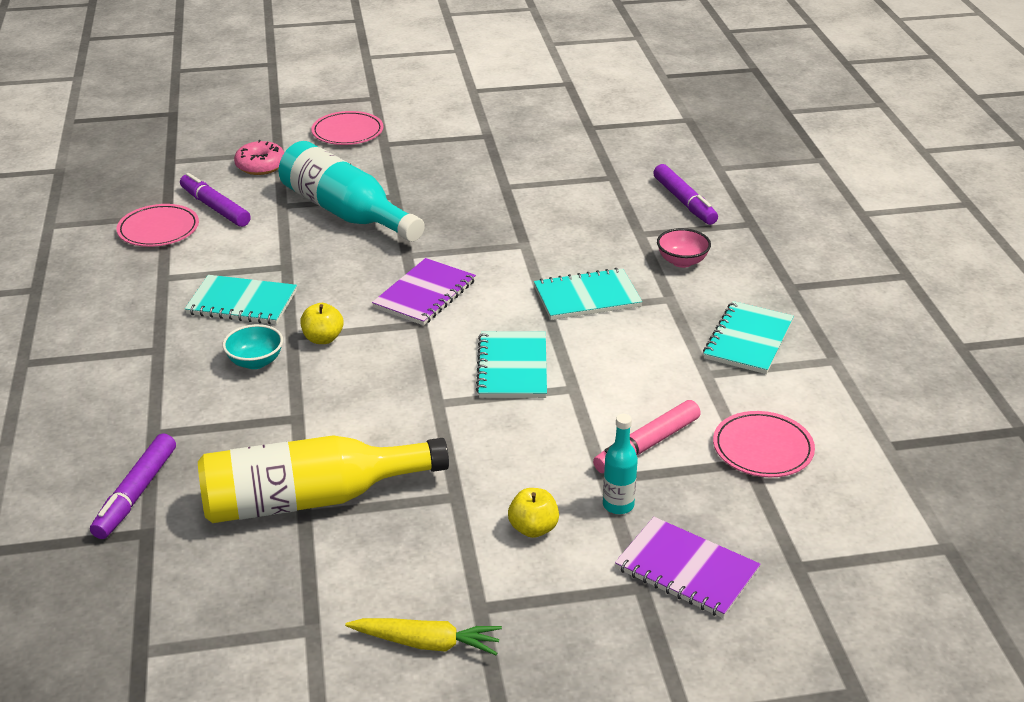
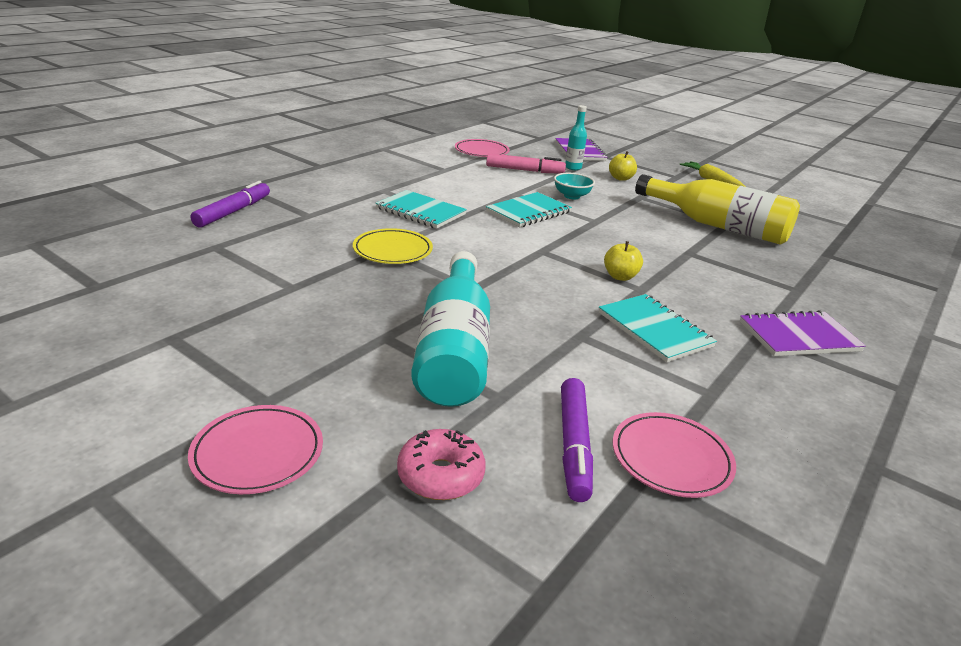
camera: 135 degrees left, 5 degrees down
purple marker [90,434,176,539] -> none
turquoise bowl [223,324,283,369] -> turquoise bowl moved to [554,173,595,199]
purple notebook [372,258,476,326] -> purple notebook moved to [740,310,866,356]
pink bowl [657,228,711,268] -> none
turquoise notebook [703,301,794,374] -> none
none -> yellow plate [353,228,433,264]

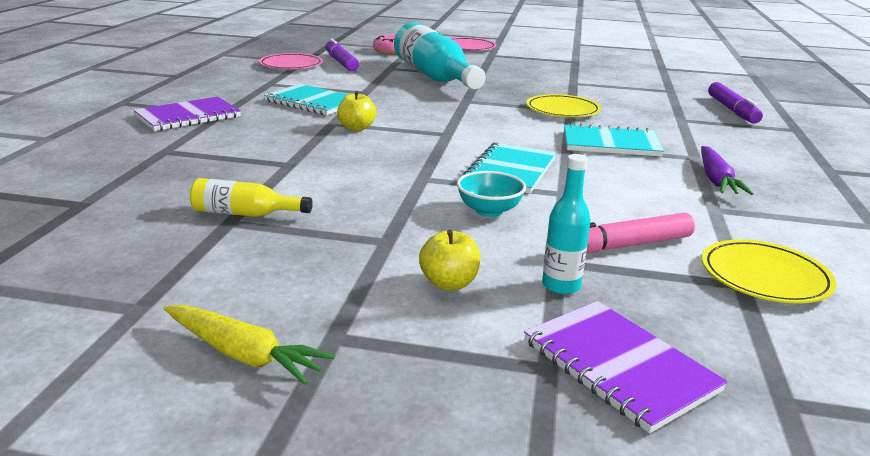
camera: 155 degrees right, 5 degrees down
pink plate [455,139,510,157] -> yellow plate [702,239,836,304]
yellow bottle [635,174,800,245] -> yellow bottle [190,178,313,217], size x0.46
none -> purple carrot [701,146,753,195]

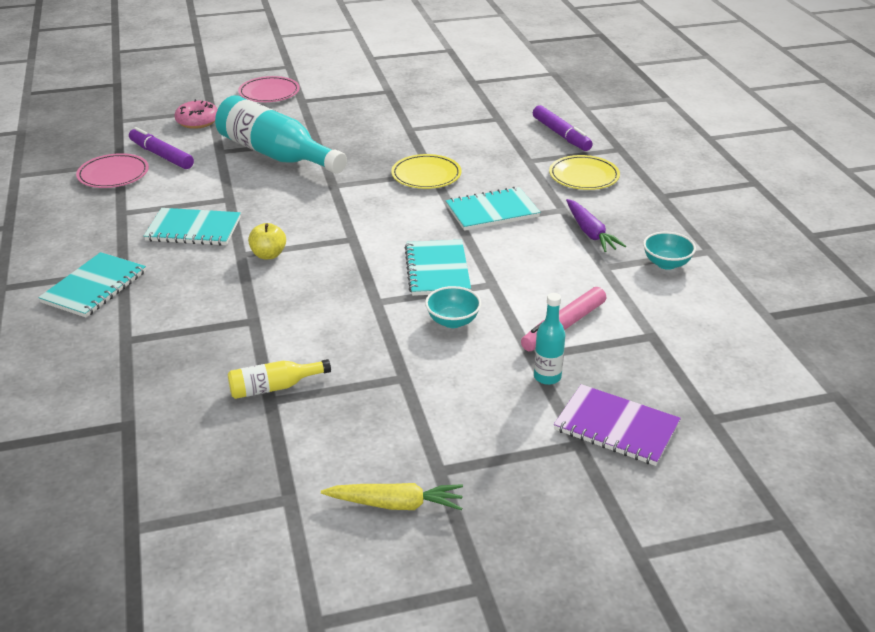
camera: 25 degrees left, 10 degrees up
purple notebook [134,97,241,131] -> turquoise notebook [38,252,146,318]
yellow apple [419,230,481,290] -> none
yellow plate [702,239,836,304] -> yellow plate moved to [549,155,620,190]
none -> turquoise bowl [643,232,696,270]

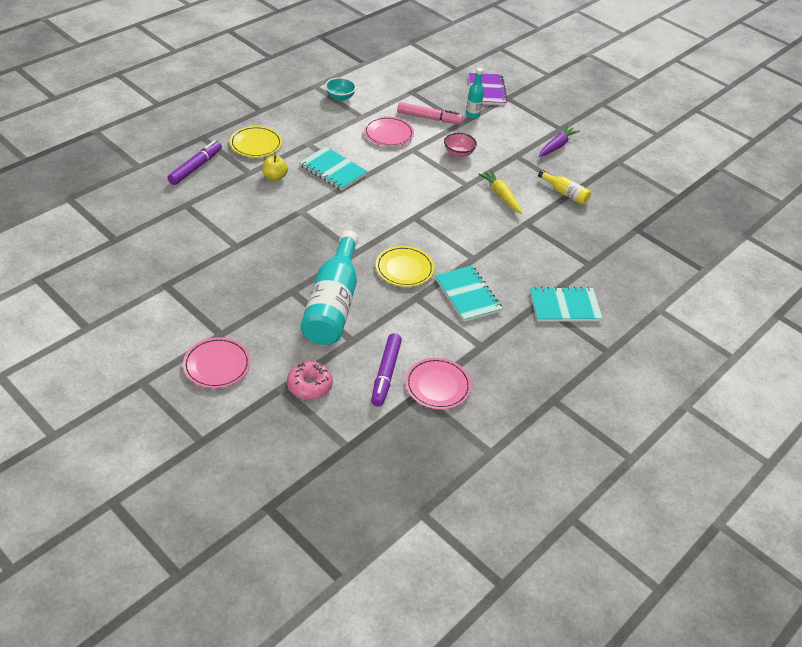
camera: 125 degrees left, 10 degrees up
yellow apple [248,223,286,259] -> yellow apple moved to [262,155,288,181]
yellow carrot [321,483,463,510] -> yellow carrot moved to [478,170,523,214]
yellow plate [391,154,462,189] -> yellow plate moved to [376,246,434,287]
turquoise notebook [404,240,471,296] -> none
turquoise bowl [425,286,482,328] -> pink bowl [444,133,477,158]
purple carrot [566,199,626,252] -> purple carrot moved to [539,125,580,157]
none -> pink plate [364,116,414,146]

